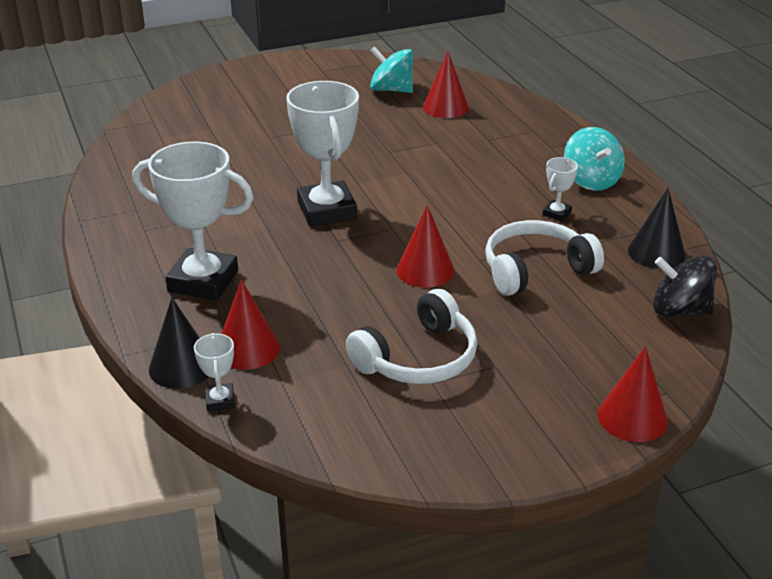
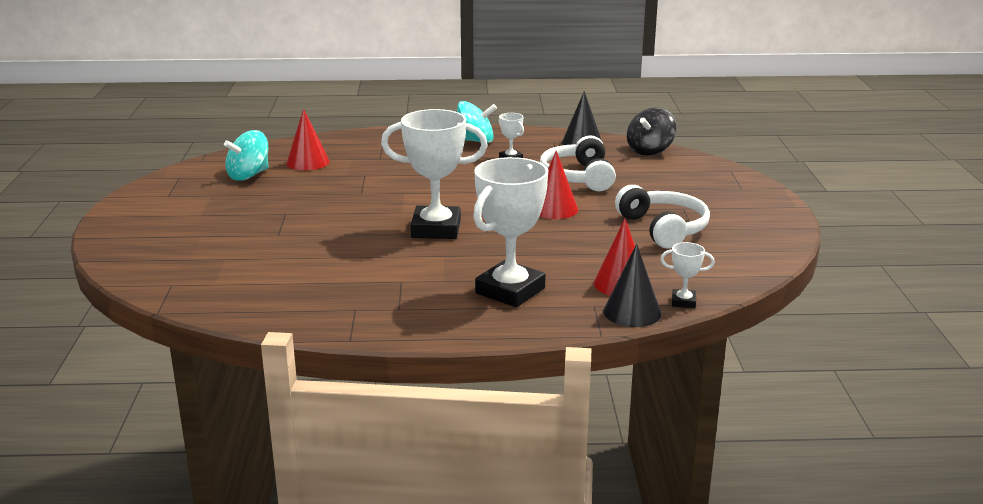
camera: 70 degrees left, 10 degrees down
red cone [598,346,668,442] -> none

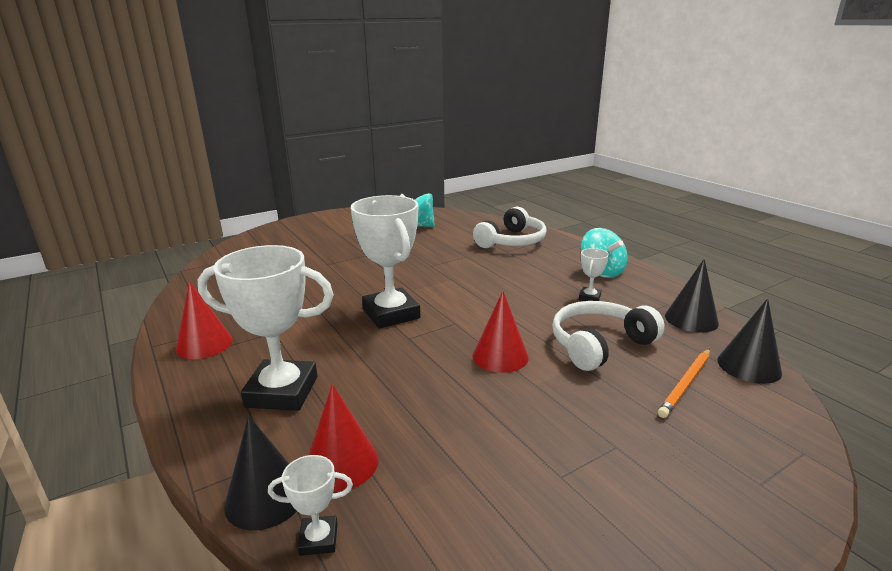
camera: 60 degrees right, 0 degrees up
red cone [286,108,330,171] -> red cone moved to [176,281,233,359]
white headphones [615,185,710,249] -> white headphones moved to [473,207,547,248]
black spinning top [627,107,677,156] -> black cone [717,298,782,384]
white trophy [660,242,715,308] -> white trophy turned 75 degrees counterclockwise [268,455,353,556]
none -> orange pencil [658,349,710,418]

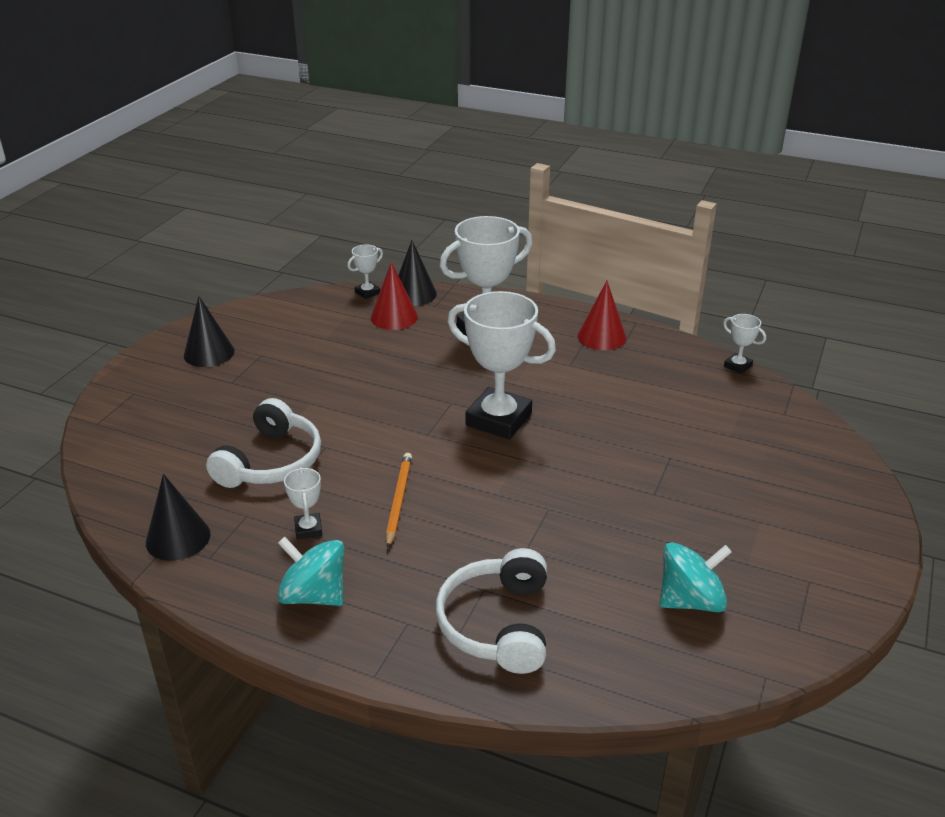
camera: 145 degrees right, 10 degrees up
red cone [473,291,529,373] -> none
orange pencil [658,349,710,418] -> orange pencil moved to [386,453,412,548]
black cone [717,298,782,384] -> black cone moved to [184,296,235,367]
none -> white trophy [723,314,766,374]

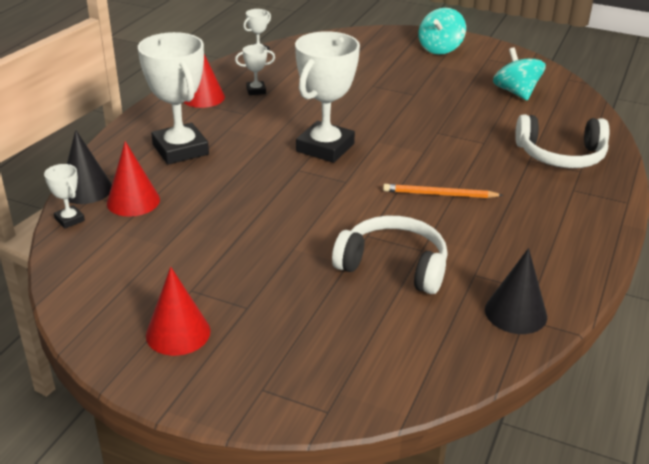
camera: 90 degrees left, 0 degrees up
black cone [184,296,235,367] -> red cone [146,267,211,356]
turquoise spinning top [277,537,344,606] -> turquoise spinning top moved to [418,8,466,54]
white trophy [284,467,322,539] -> white trophy moved to [235,45,275,95]

